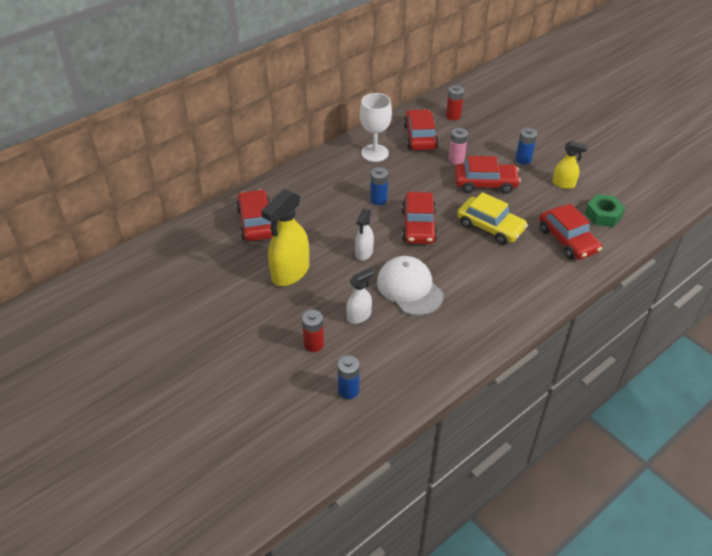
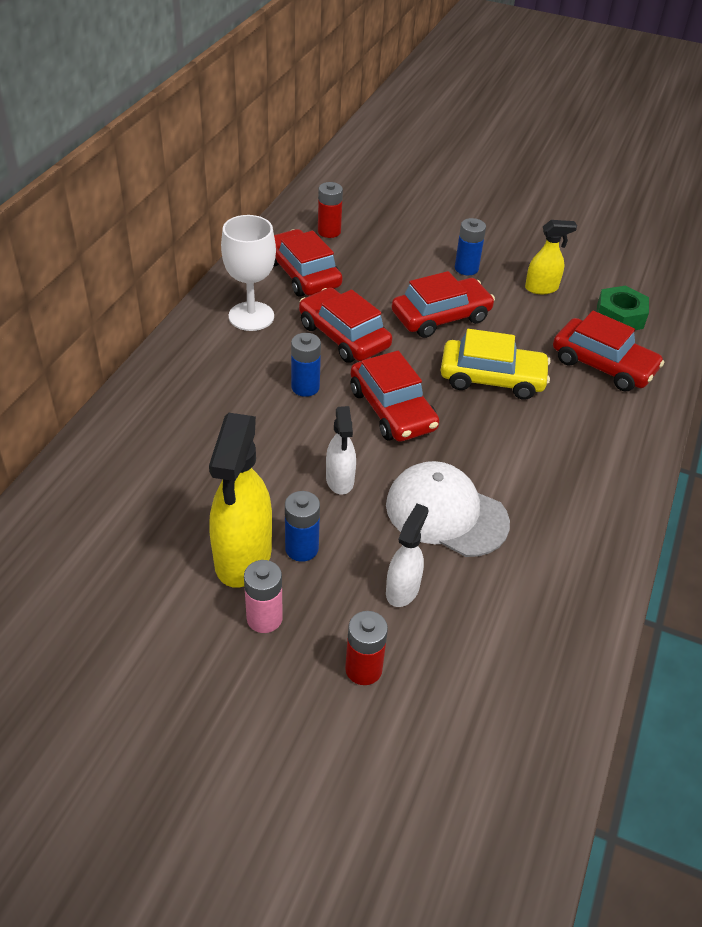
camera: 30 degrees left, 0 degrees up
red car [236,189,273,241] -> red car moved to [299,288,392,363]
blue battery [337,355,360,399] -> blue battery moved to [285,491,320,562]
pink battery [449,128,468,164] -> pink battery moved to [244,560,283,633]

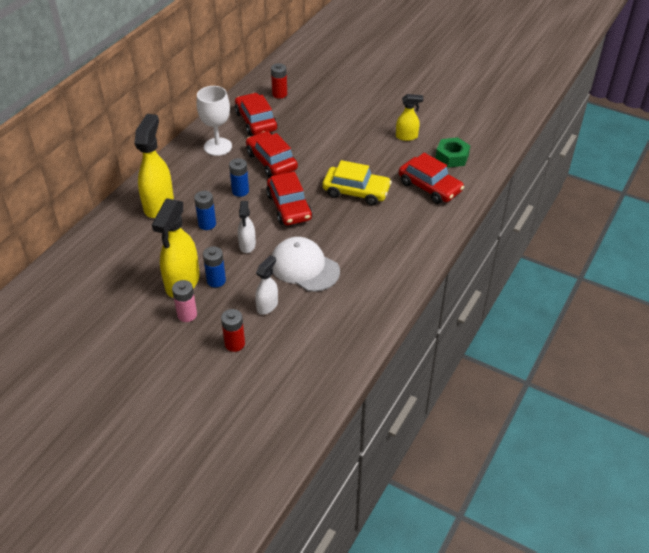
camera: 10 degrees right, 0 degrees up
red car [392,271,495,338] -> none
blue battery [455,218,486,275] -> blue battery moved to [194,191,216,230]
none -> yellow spray bottle [134,114,174,218]

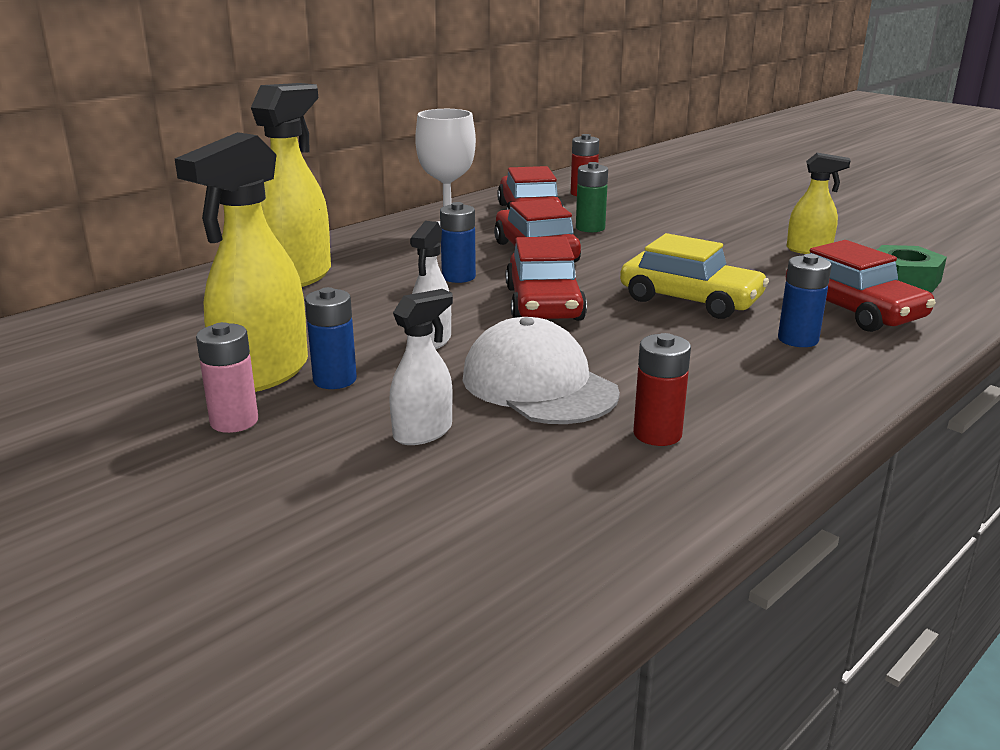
camera: 15 degrees right, 20 degrees down
blue battery [194,191,216,230] -> blue battery moved to [778,254,832,347]
red battery [221,309,245,352] -> red battery moved to [633,333,691,446]
none -> green battery [576,162,608,232]

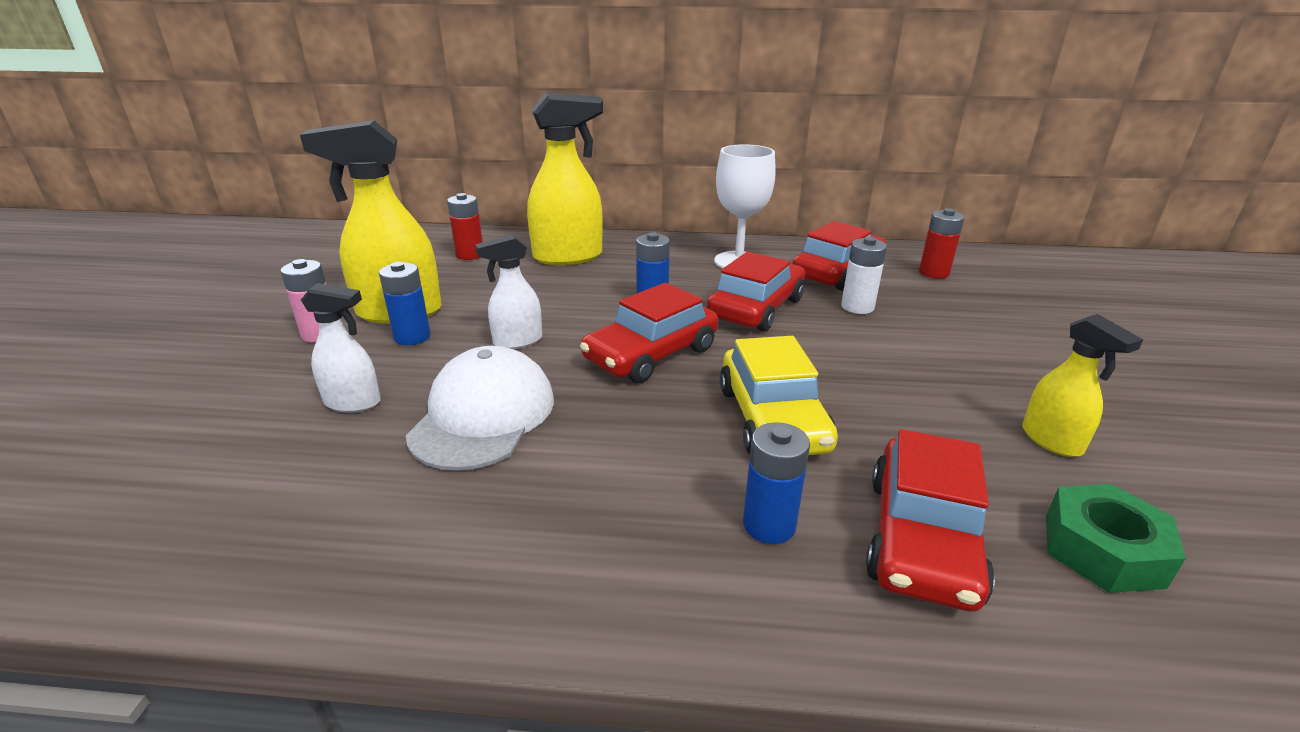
camera: 50 degrees right, 5 degrees up
green battery [576,162,608,232] -> white battery [841,237,887,314]
red battery [633,333,691,446] -> red battery moved to [447,193,483,260]

